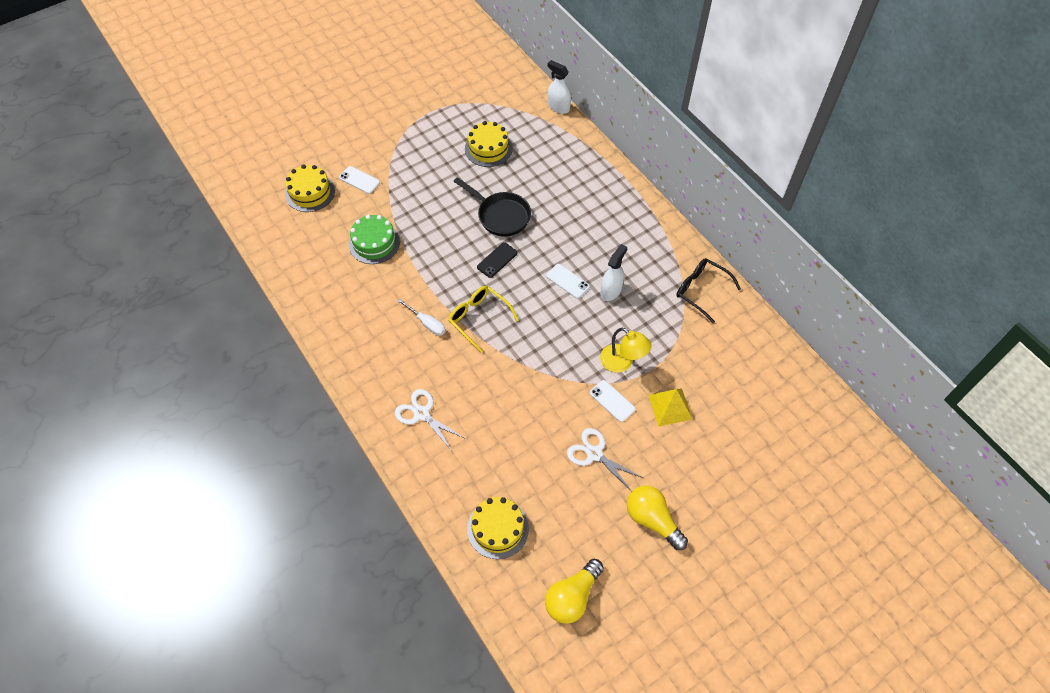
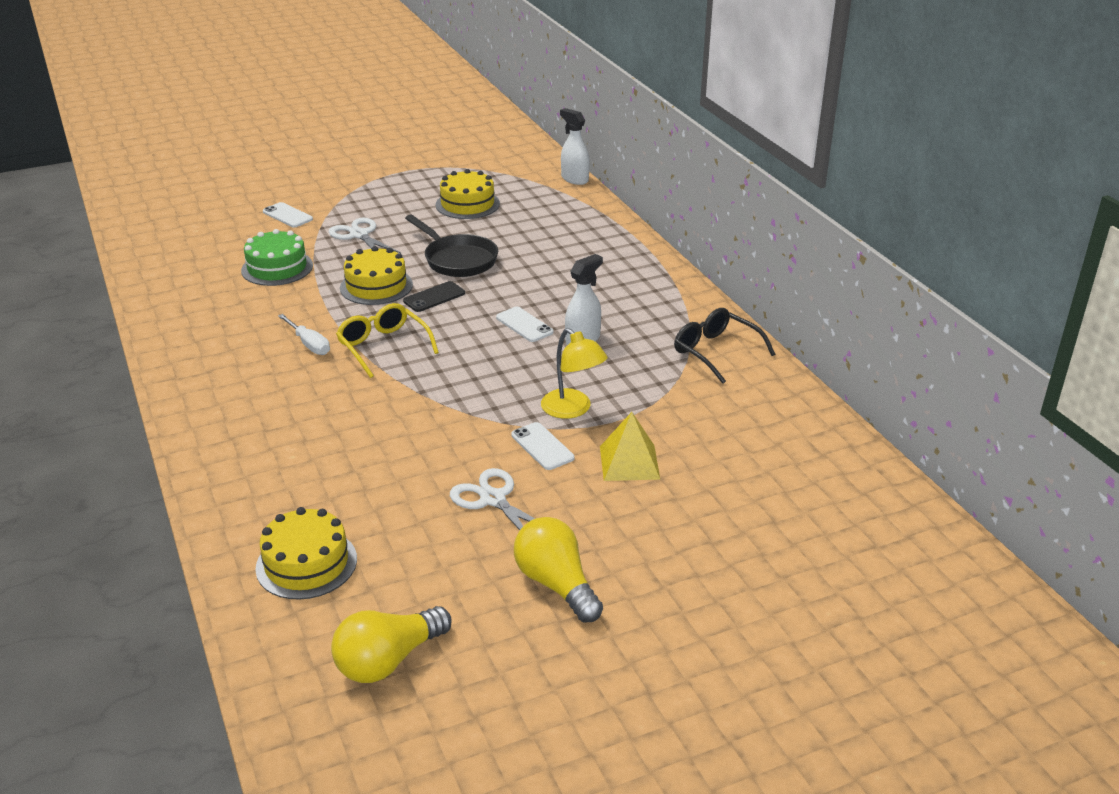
camera: 10 degrees right, 25 degrees down
yellow cake [285,165,335,212] -> yellow cake moved to [340,246,413,305]
white scissors [395,389,466,451] -> white scissors moved to [328,218,401,253]

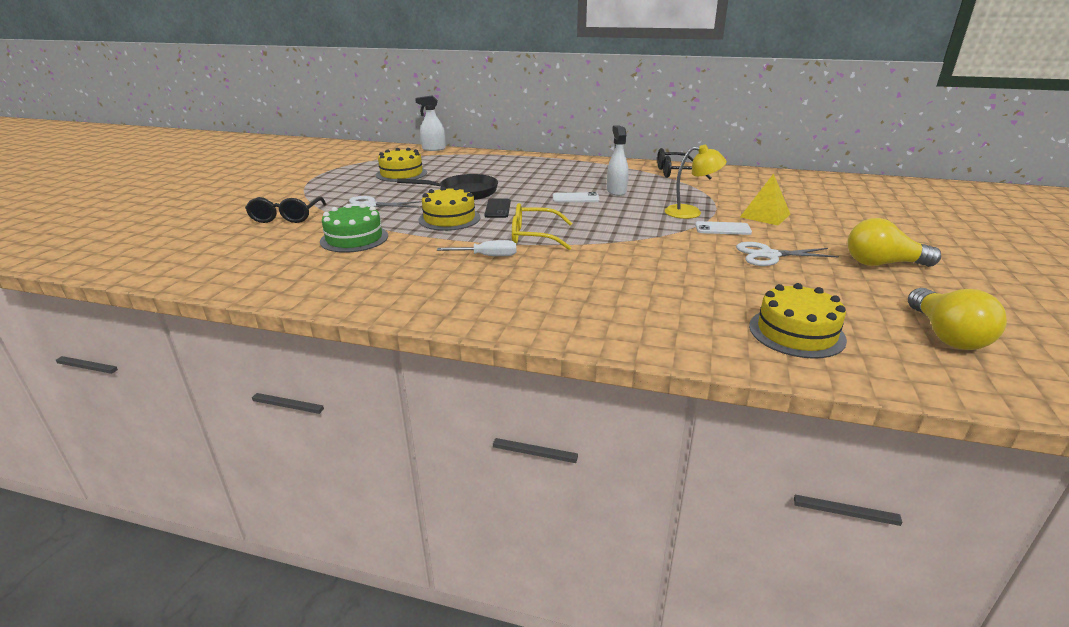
camera: 50 degrees left, 5 degrees down
white phone [263,202,313,227] -> black glasses [245,197,326,223]

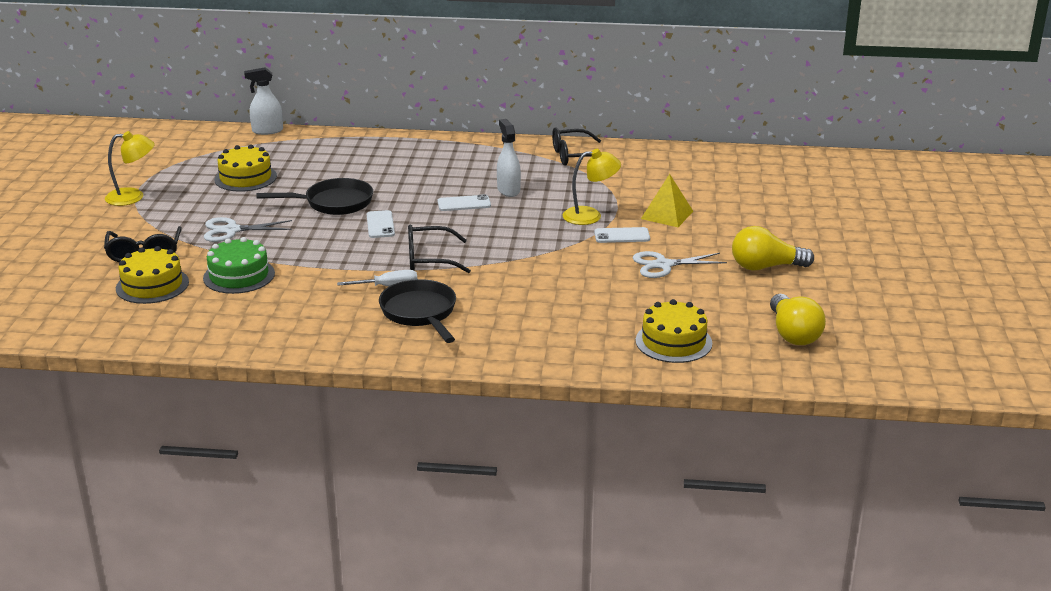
camera: 10 degrees left, 0 degrees up
yellow cake [418,186,480,231] -> yellow cake moved to [116,246,189,304]
black phone [484,199,511,218] -> white phone [367,210,395,238]
yellow glasses [512,203,572,250] -> black glasses [408,225,471,273]
none -> yellow lamp [105,131,155,206]
none -> black pan [379,279,456,343]

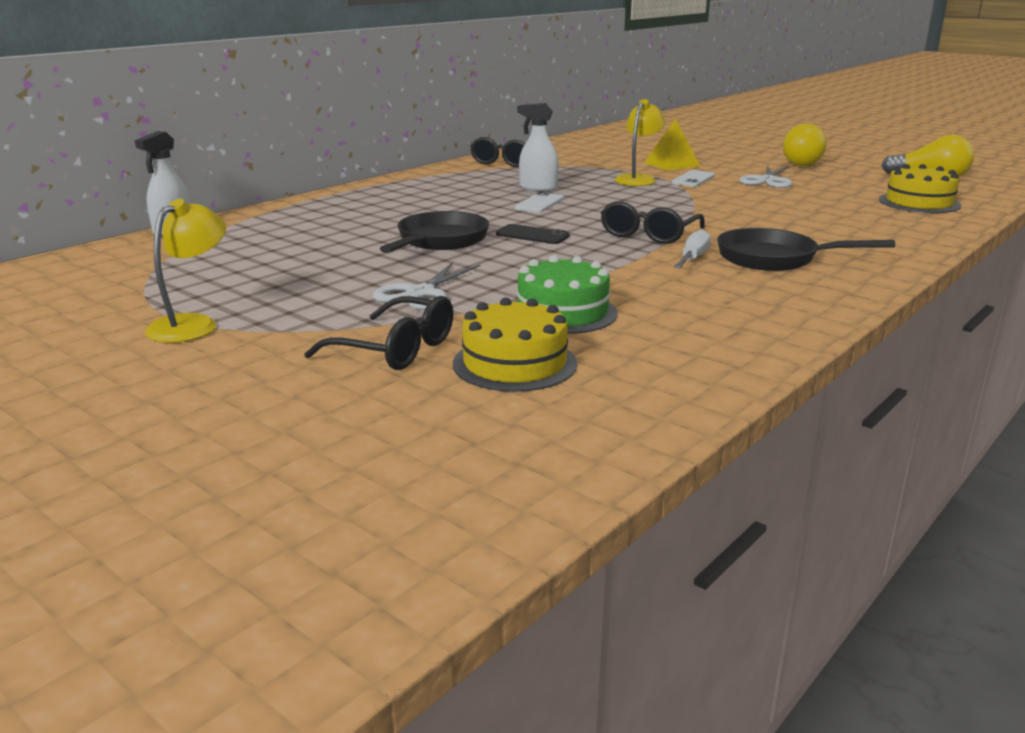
camera: 55 degrees left, 5 degrees down
yellow cake [214,145,277,192] -> none
white phone [367,210,395,238] -> black phone [496,224,570,244]

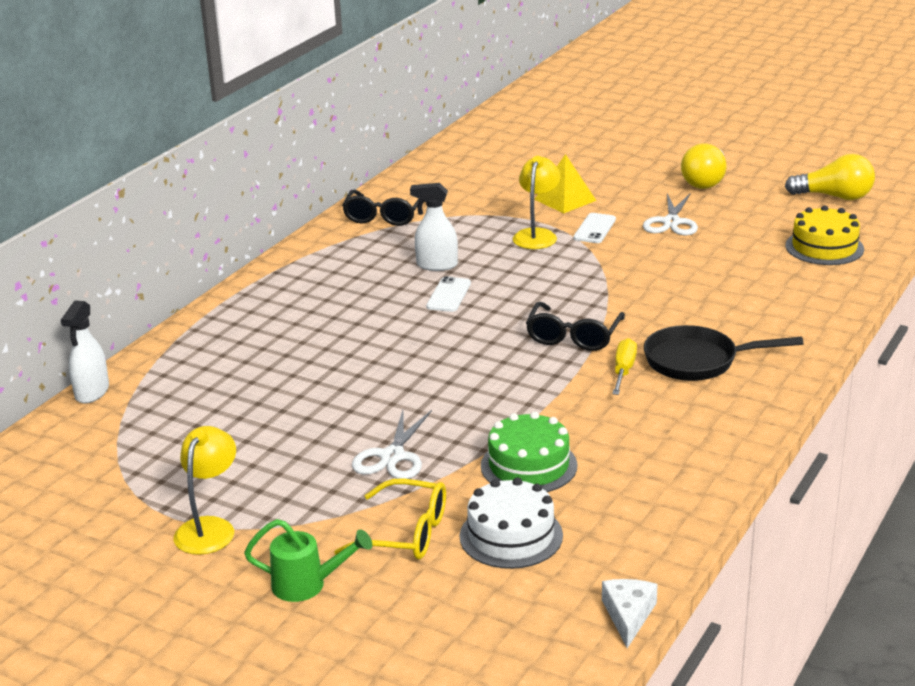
camera: 10 degrees left, 5 degrees up
black glasses [304,296,454,370] -> yellow glasses [334,479,446,560]
black pan [380,211,489,253] -> none
yellow cake [453,297,577,392] -> white cake [460,477,563,569]
black phone [496,224,570,244] -> none
white screwdriver [674,229,711,268] -> yellow screwdriver [612,338,637,395]
none -> green watering can [244,519,372,602]
none -> white cheese [602,579,658,648]

